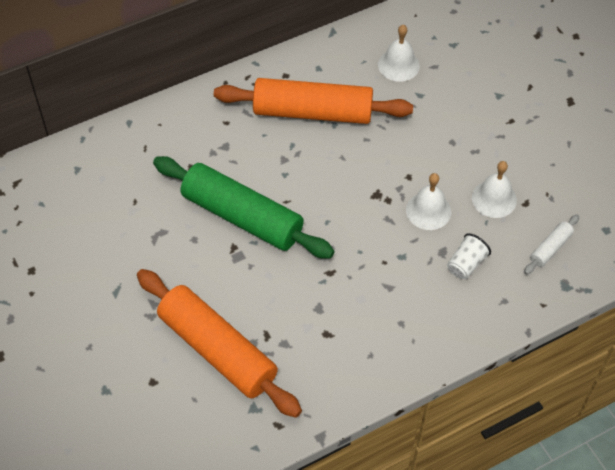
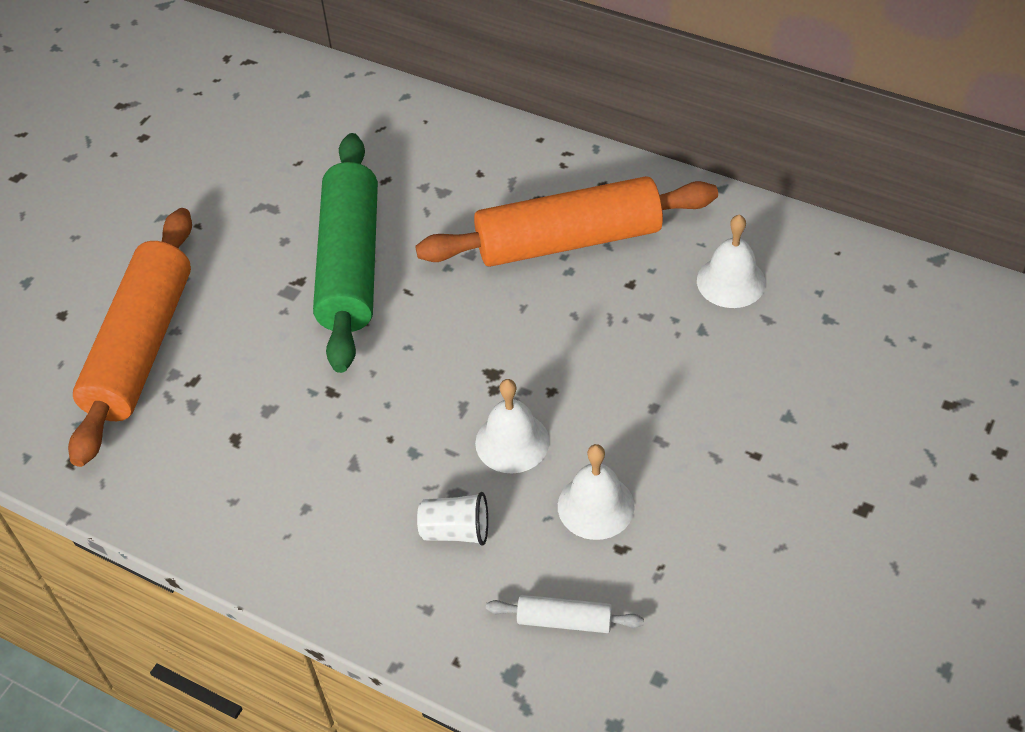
camera: 60 degrees right, 5 degrees down
orange rolling pin [214,78,413,124] -> orange rolling pin turned 75 degrees counterclockwise [415,176,718,267]

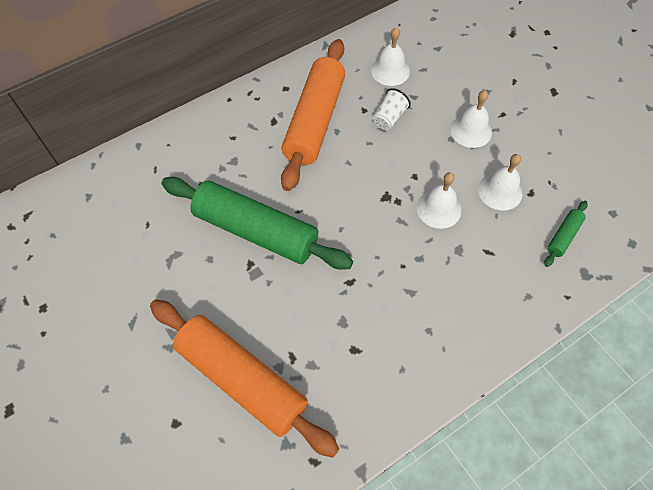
camera: 65 degrees left, 10 degrees up
white cup [417,492,488,546] -> white cup moved to [373,88,411,130]
white rolling pin [486,595,644,633] -> green rolling pin [544,201,588,267]
none -> white bell [450,90,492,148]

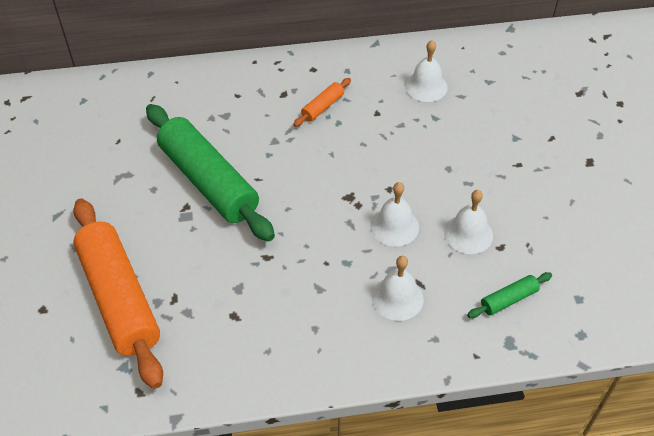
camera: 25 degrees right, 10 degrees down
orange rolling pin [281,39,345,191] -> orange rolling pin [293,78,351,127], size x0.42
white cup [373,88,411,130] -> none
white bell [450,90,492,148] -> white bell moved to [372,256,424,321]

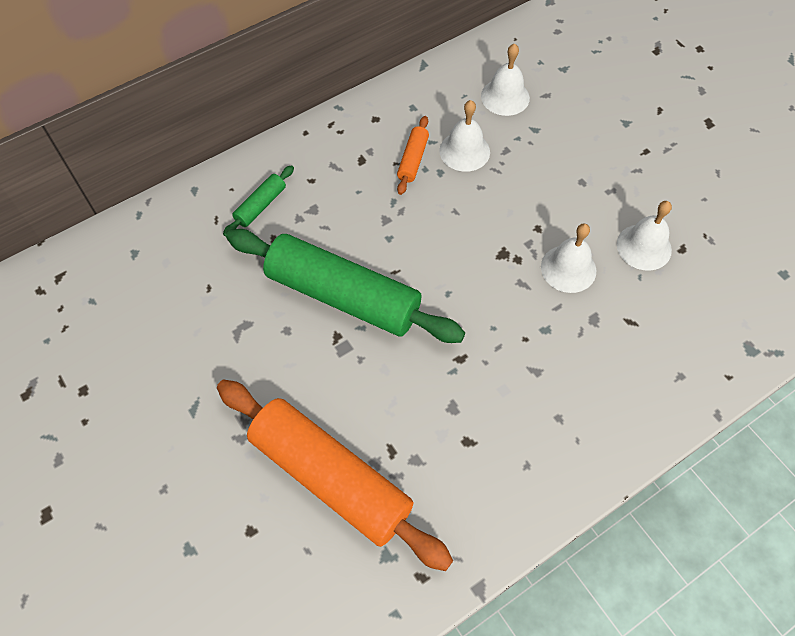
camera: 25 degrees left, 10 degrees up
white bell [372,256,424,321] -> white bell moved to [439,100,490,172]
green rolling pin [467,272,552,318] -> green rolling pin moved to [223,165,294,237]

